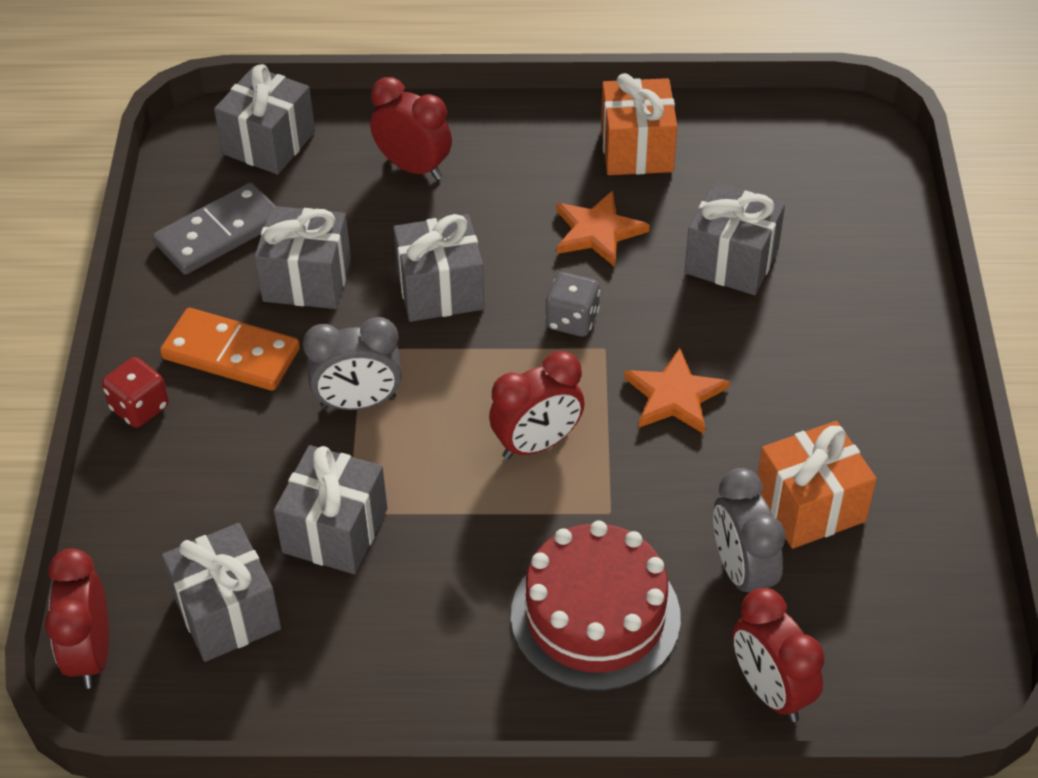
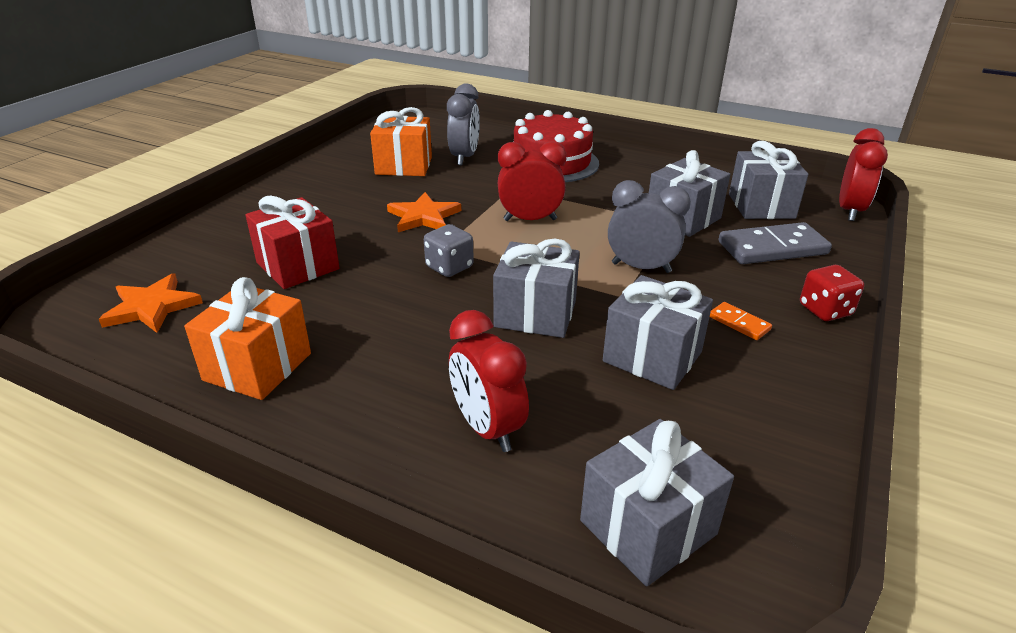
camera: 155 degrees left, 15 degrees down
grey domino [153,182,276,275] -> grey domino moved to [719,222,832,264]
orange domino [160,308,300,391] -> orange domino [710,302,772,340], size x0.49
orange star [556,190,650,267] -> orange star moved to [99,273,203,333]
grey gift [684,182,785,295] -> red gift [245,196,340,289]
red clock [733,588,825,722] -> none

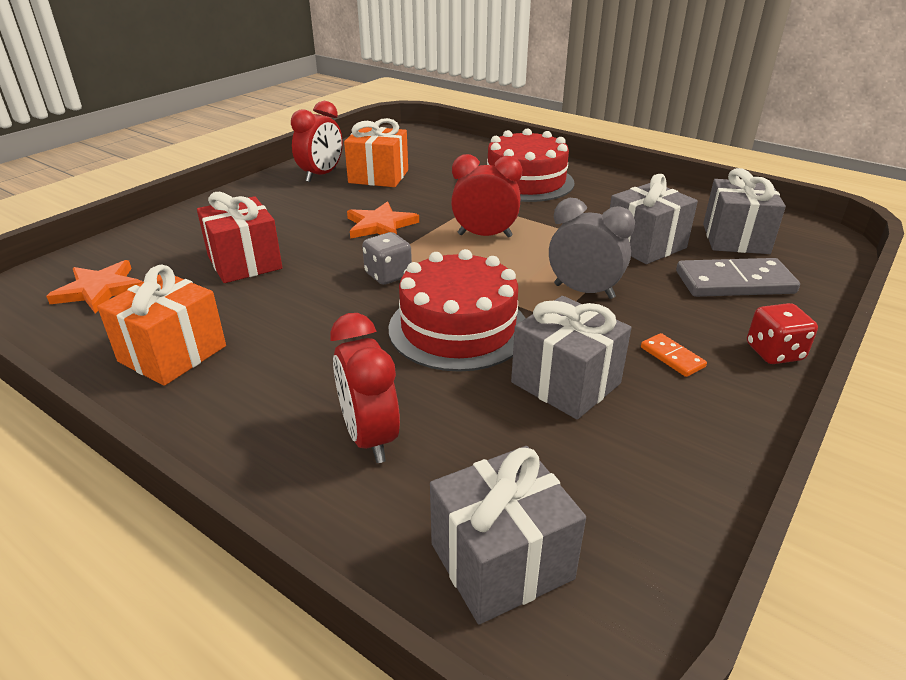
camera: 10 degrees right, 0 degrees up
grey clock [447,83,480,165] -> none
grey gift [493,239,580,338] -> red cake [388,249,526,372]
red clock [839,128,888,221] -> red clock moved to [291,101,343,182]

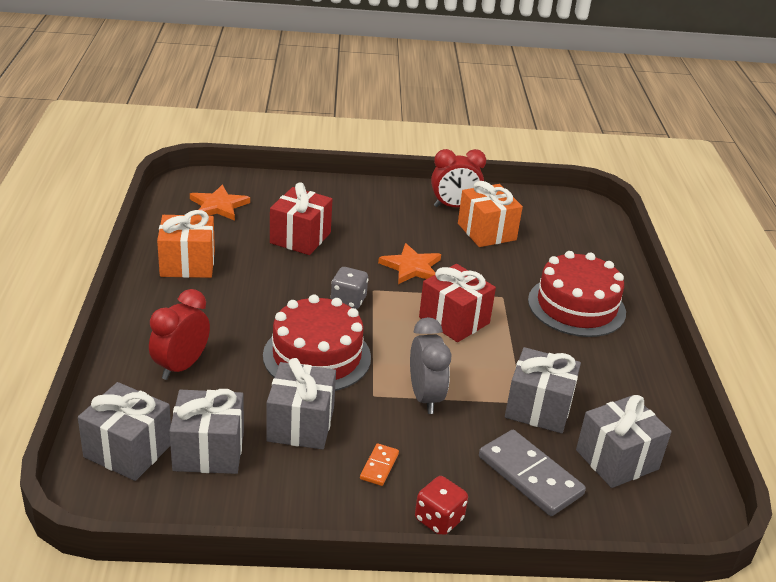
camera: 50 degrees right, 0 degrees up
red clock [451,154,522,238] -> red gift [419,264,496,342]
none -> grey gift [169,389,244,474]

